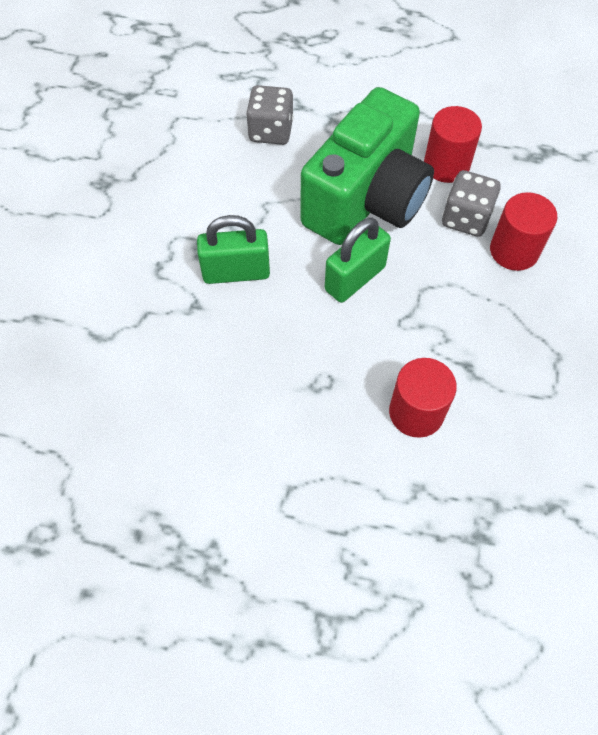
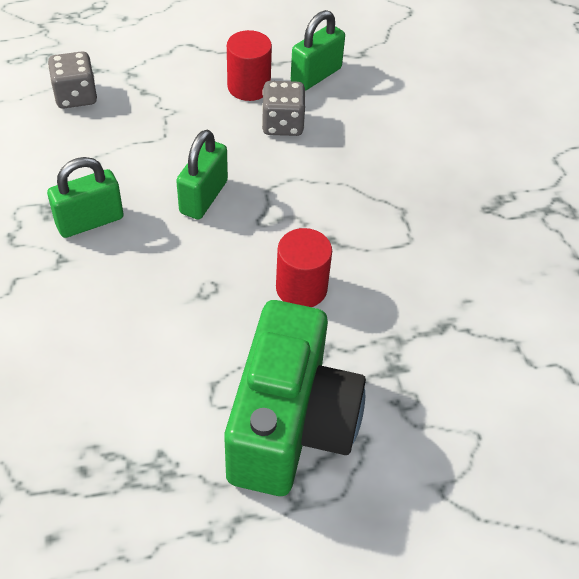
camera: 25 degrees left, 10 degrees down
green camera [301,87,434,245] -> green camera moved to [224,300,366,496]
red cylinder [490,192,557,271] -> none
none -> green padlock [291,10,345,91]

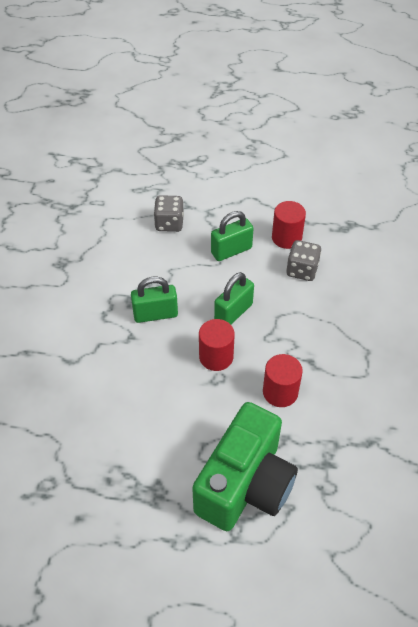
camera: 20 degrees right, 0 degrees up
green padlock [291,10,345,91] -> green padlock moved to [211,211,254,261]
none -> red cylinder [199,319,235,371]

